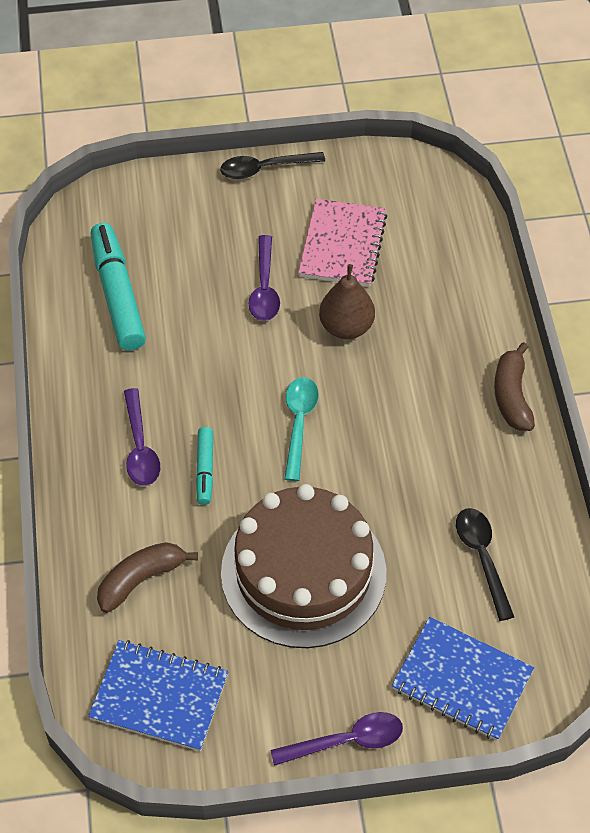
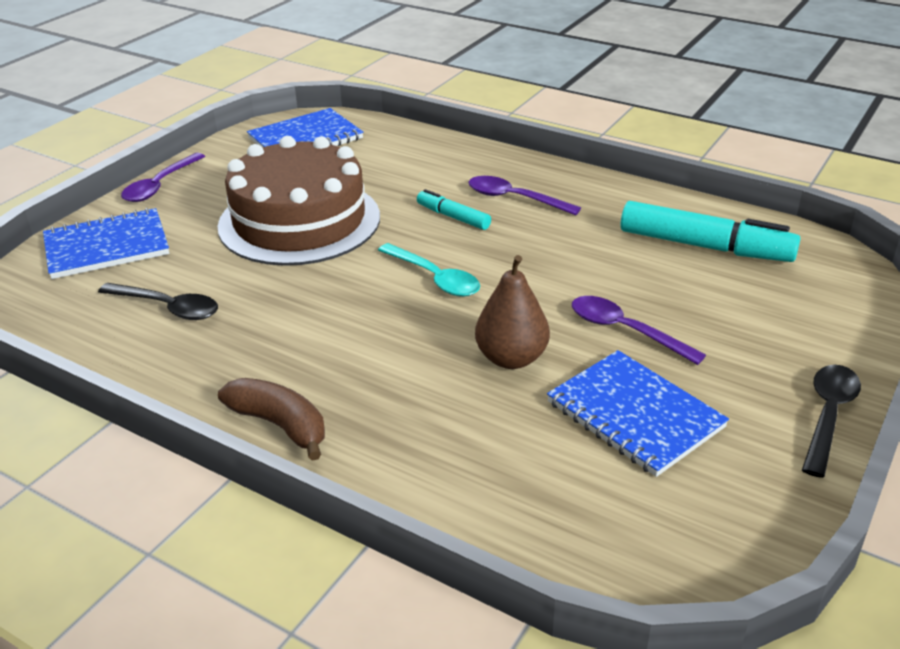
camera: 130 degrees right, 20 degrees down
brown banana [97,542,198,613] -> none
pink notebook [298,199,387,287] -> blue notebook [547,350,729,477]

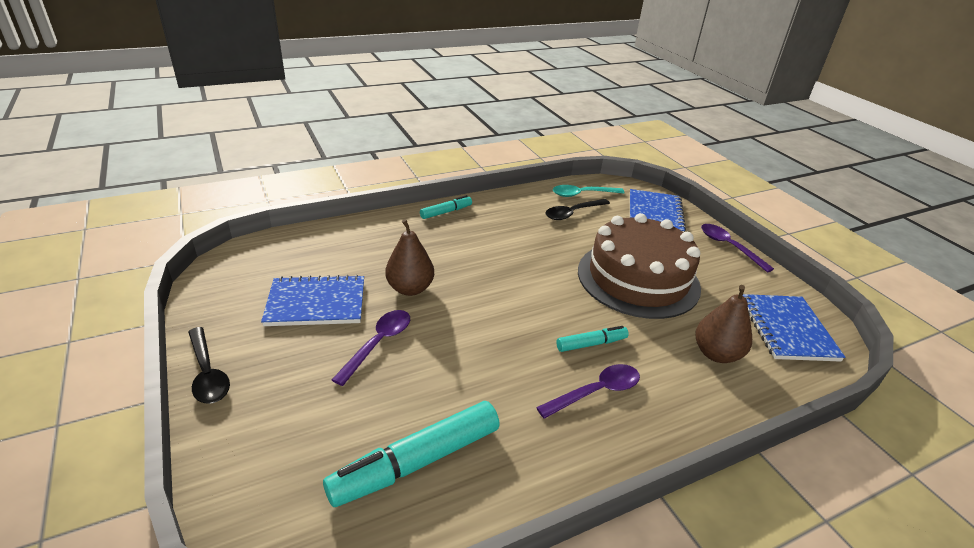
camera: 120 degrees right, 0 degrees up
brown banana [218,378,325,461] -> turquoise marker [420,195,472,219]
turquoise spoon [378,243,480,297] -> turquoise spoon moved to [553,185,625,197]
purple spoon [572,296,706,365] -> purple spoon turned 45 degrees counterclockwise [332,310,410,386]
none -> brown pear [695,285,752,363]

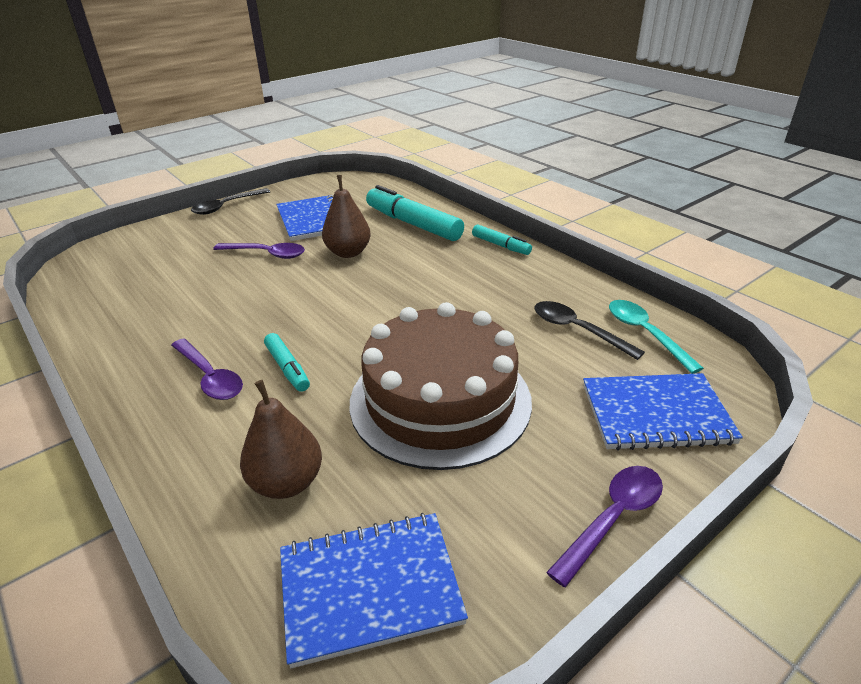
camera: 80 degrees right, 0 degrees up
turquoise marker [323,401,500,507] -> turquoise marker moved to [366,185,464,241]

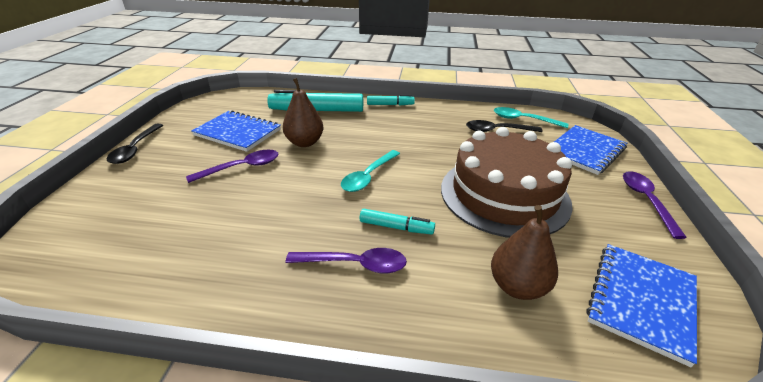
camera: 45 degrees left, 0 degrees up
none -> turquoise spoon [341,150,400,192]

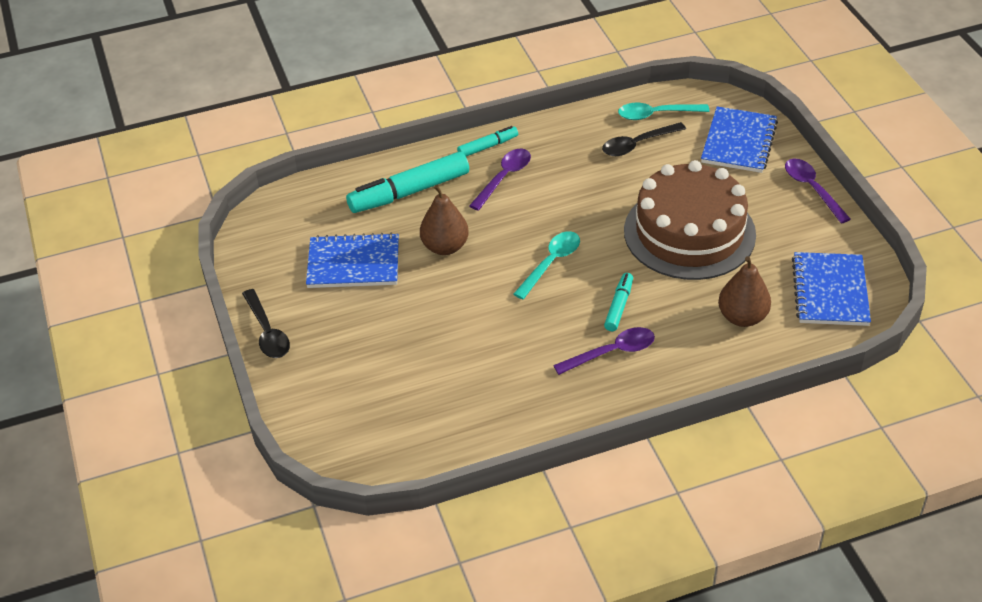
camera: 25 degrees left, 10 degrees up
purple spoon [186,150,279,183] -> purple spoon moved to [469,149,531,211]
turquoise spoon [341,150,400,192] -> turquoise spoon turned 150 degrees counterclockwise [513,231,580,299]
turquoise marker [359,209,435,234] -> turquoise marker turned 60 degrees counterclockwise [604,273,633,331]

